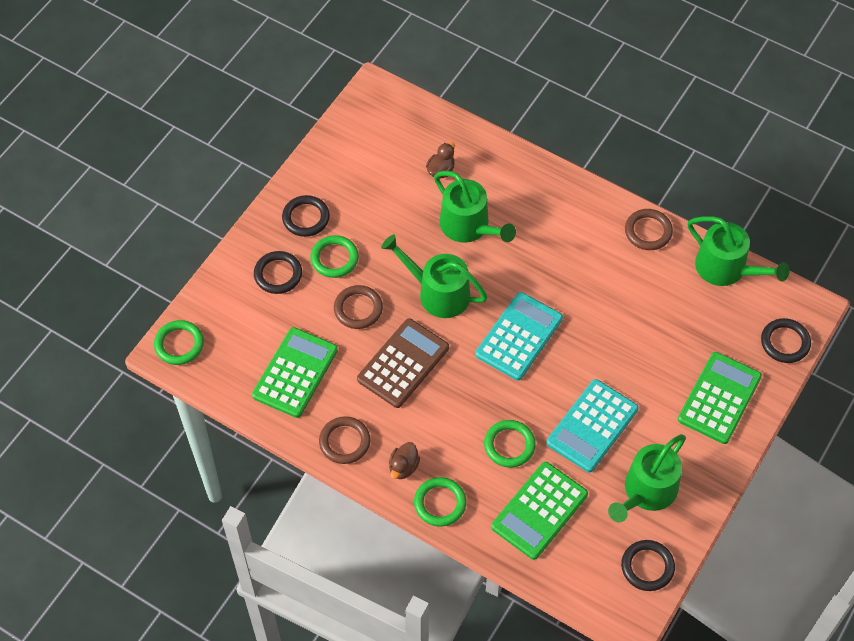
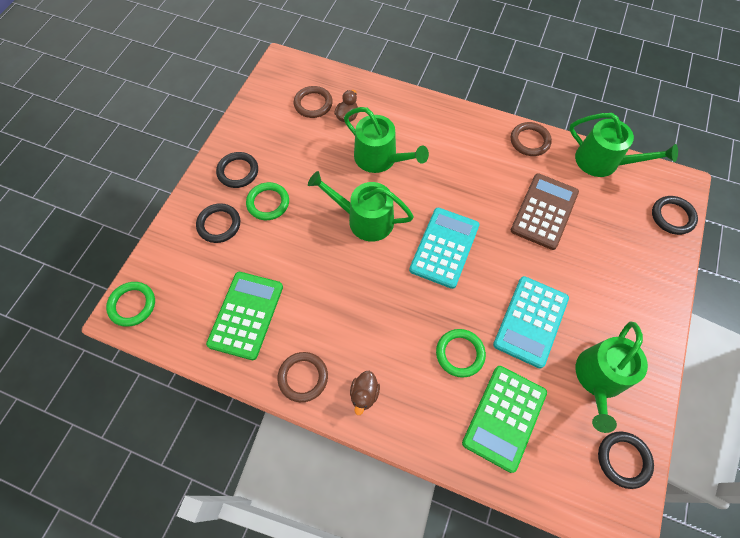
camera: 10 degrees left, 5 degrees up
brown ring [334,285,383,329] -> brown ring moved to [294,86,333,118]
brown calculator [357,318,449,408] -> brown calculator moved to [511,173,579,250]
green ring [414,477,467,527] -> none
green calculator [678,352,762,444] -> none

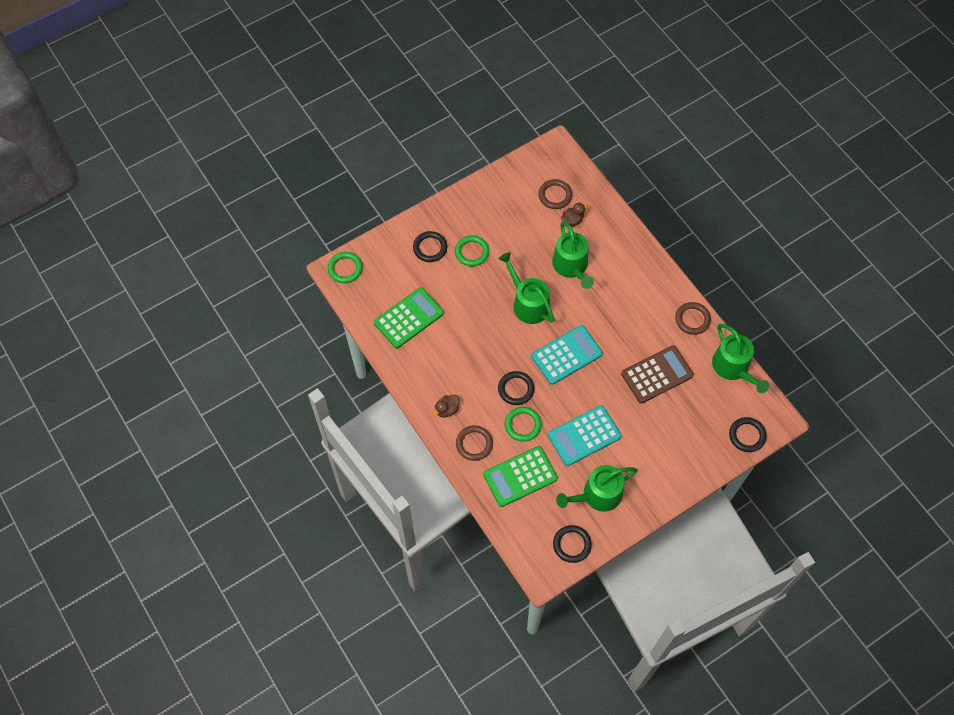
camera: 35 degrees right, 0 degrees up
black ring [216,152,258,188] -> black ring moved to [498,371,535,405]
brown ring [277,352,328,402] -> brown ring moved to [456,426,493,461]

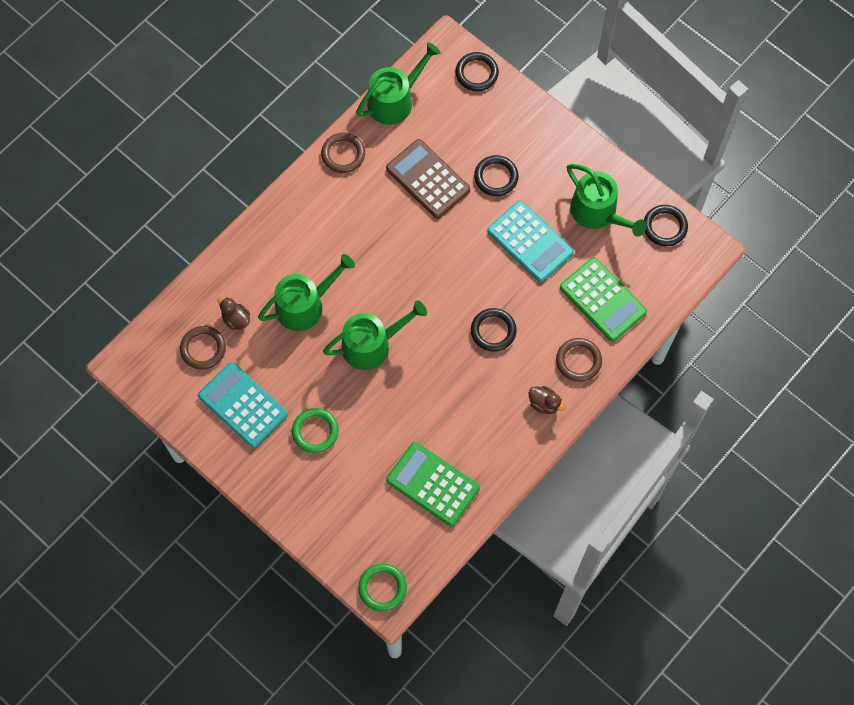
camera: 105 degrees left, 5 degrees up
black ring [413,231,447,262] -> black ring moved to [474,155,519,196]
green watering can [498,252,554,324] -> green watering can turned 150 degrees counterclockwise [323,300,427,370]
green ring [505,407,542,442] -> none
turquoise calculator [531,325,603,385] -> turquoise calculator moved to [198,362,288,448]

